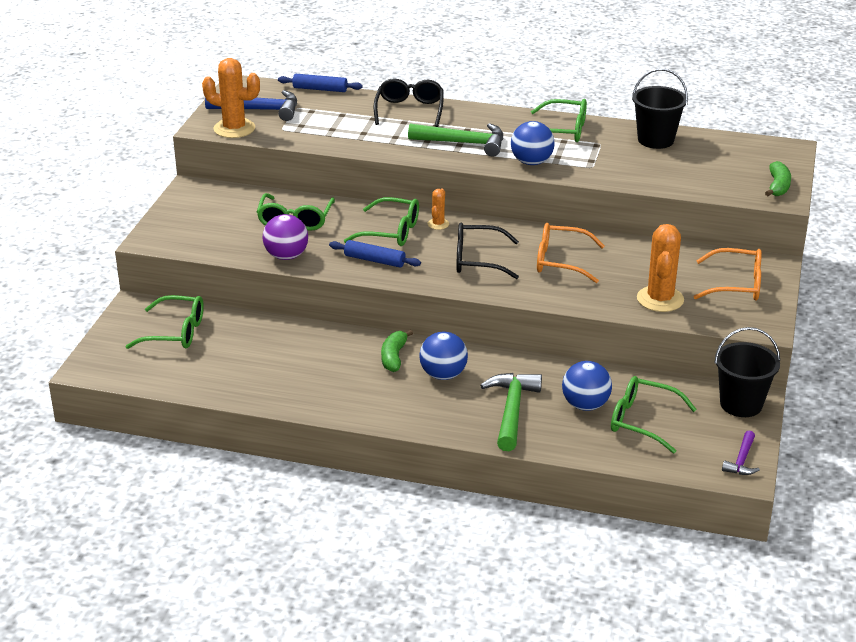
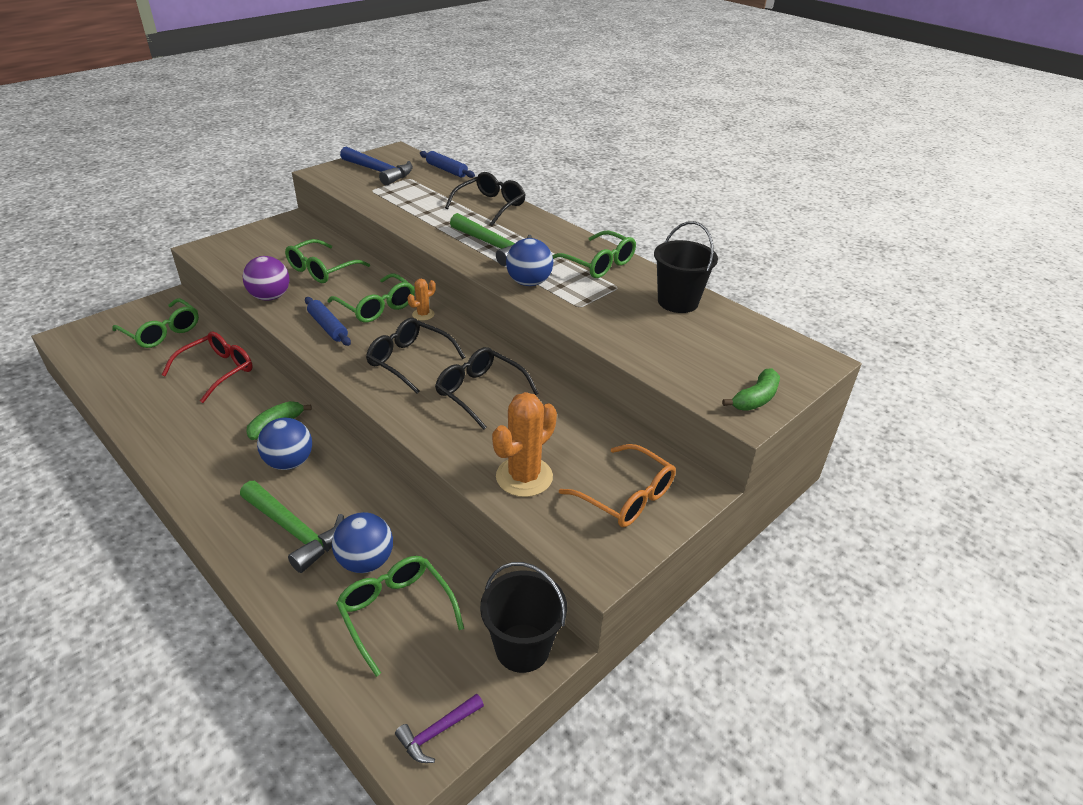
camera: 30 degrees right, 5 degrees up
orange cactus [202,58,260,138] -> none
green hammer [480,373,542,451] -> green hammer turned 90 degrees clockwise [240,481,344,573]
orange glasses [537,223,605,283] -> black glasses [435,347,539,430]
none -> red glasses [162,332,253,403]

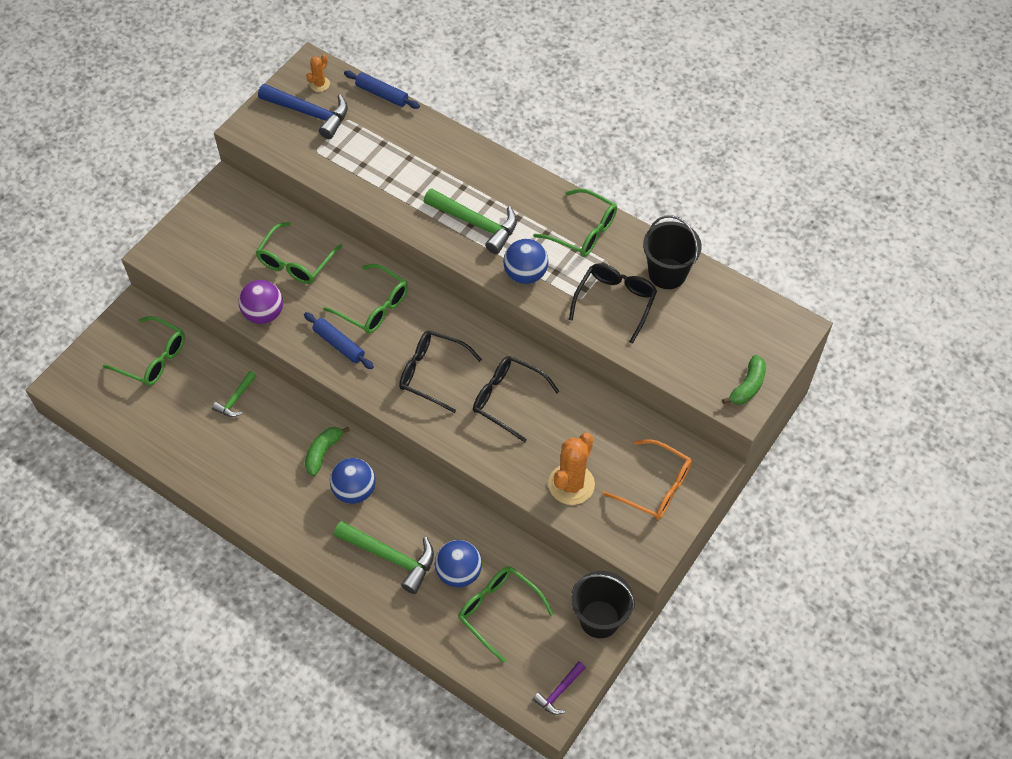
camera: 10 degrees left, 20 degrees up
red glasses [162,332,253,403] -> green hammer [212,371,257,417]
orange cactus [408,279,436,321] -> orange cactus moved to [306,54,330,92]
black glasses [445,172,526,226] -> black glasses moved to [569,263,657,344]

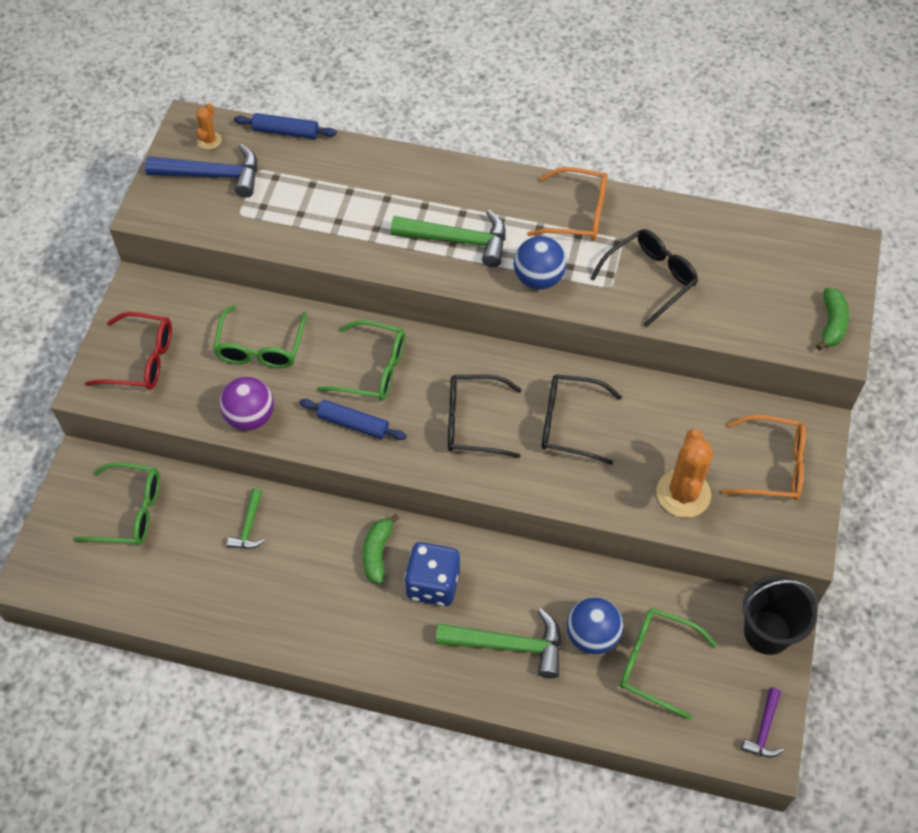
camera: 20 degrees left, 0 degrees up
blue ball [330,458,376,504] -> blue dice [404,542,460,606]
green glasses [533,189,617,257] -> orange glasses [527,167,607,241]
black glasses [569,263,657,344] -> black glasses turned 45 degrees clockwise [590,229,698,327]
black bucket [643,215,702,289] -> none
none -> red glasses [85,312,172,390]

